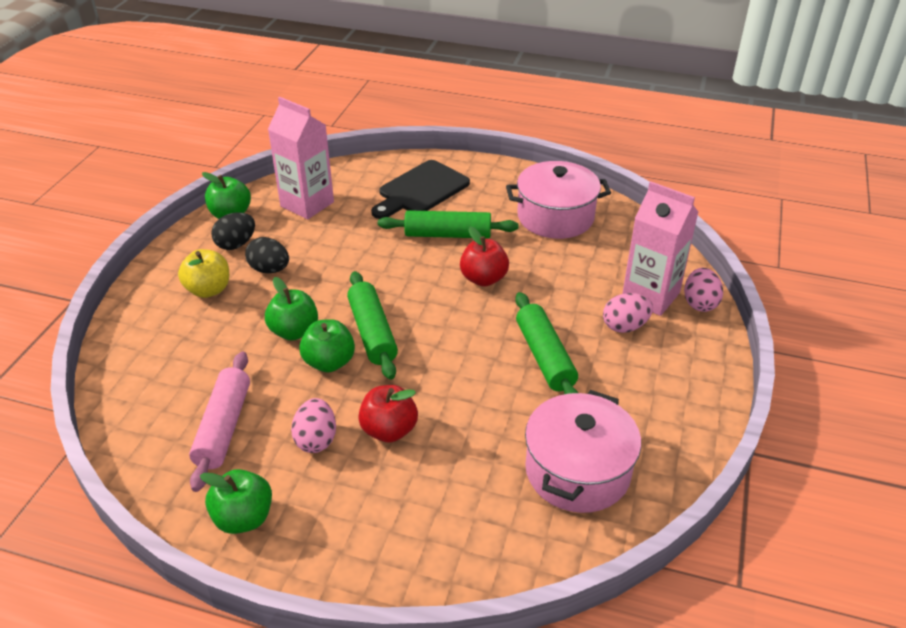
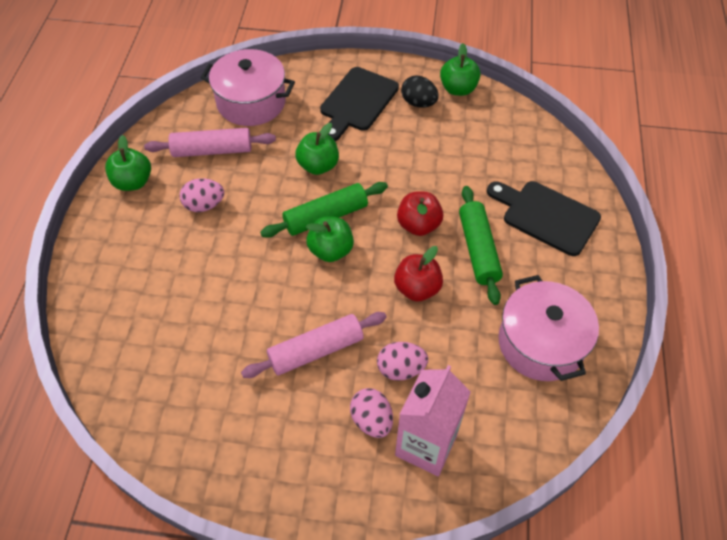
camera: 80 degrees right, 15 degrees up
yellow apple [178,249,229,298] -> black cutting board [320,67,399,141]
black egg [245,237,289,273] -> none
pink carton [268,97,334,219] -> none
green apple [299,319,355,372] -> green apple moved to [306,217,354,262]
red apple [358,385,418,442] -> red apple moved to [397,191,443,236]
green rolling pin [515,292,578,394] -> pink rolling pin [241,312,387,378]
pink pot [525,390,641,513] -> pink pot moved to [201,49,295,126]
pink egg [684,268,723,312] -> pink egg moved to [377,342,428,381]

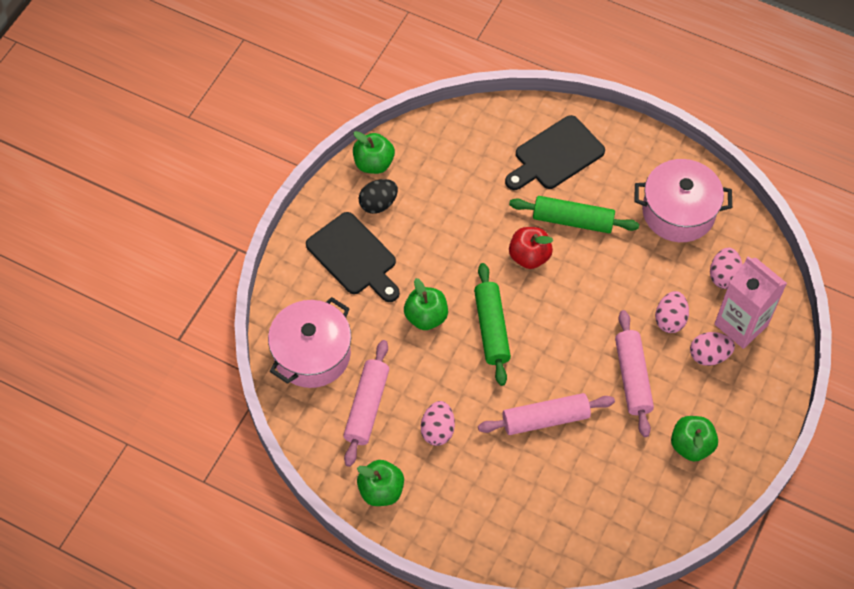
camera: 70 degrees left, 5 degrees up
green apple [306,217,354,262] -> green apple moved to [671,416,718,461]
red apple [394,246,443,302] -> none
none -> pink rolling pin [478,393,615,435]
none -> pink egg [710,248,743,289]

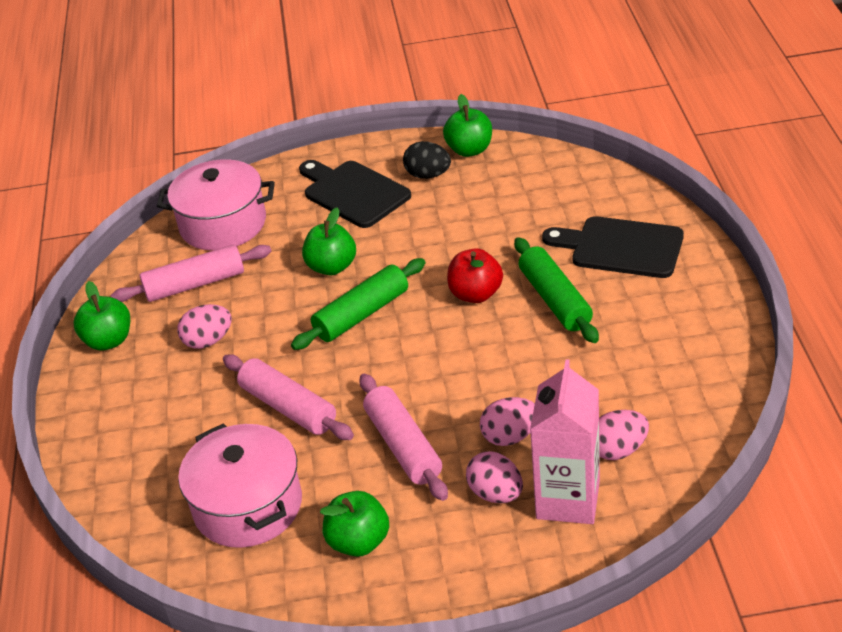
camera: 60 degrees right, 20 degrees down
black cutting board [306,212,400,302] -> black cutting board turned 120 degrees clockwise [299,160,411,228]
pink rolling pin [615,310,654,437] -> pink rolling pin turned 75 degrees counterclockwise [360,374,448,501]
pink pot [635,159,732,242] -> pink pot moved to [178,423,302,548]

